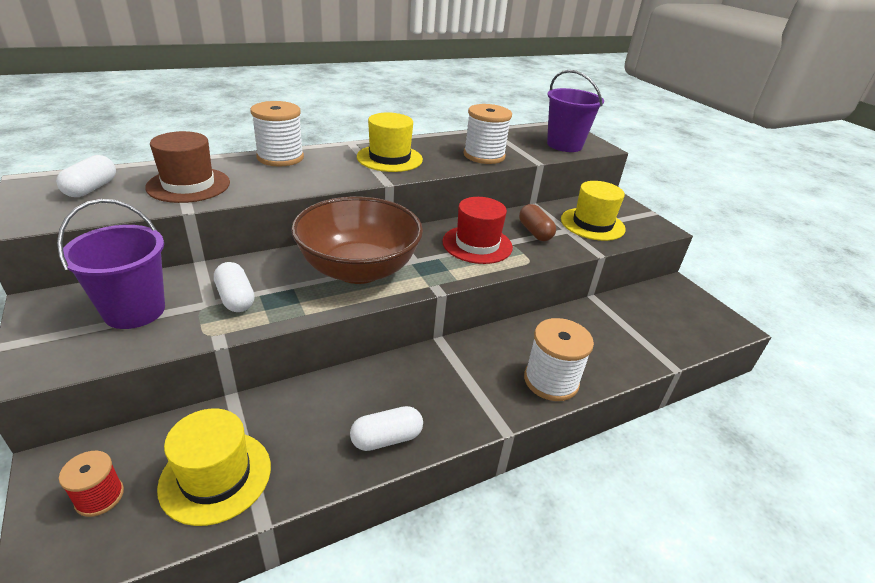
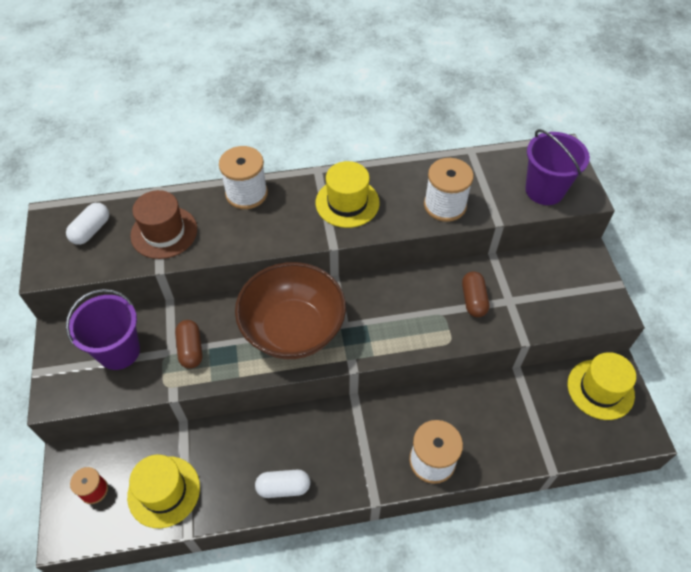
camera: 20 degrees right, 20 degrees up
white capsule [214,262,254,312] -> brown capsule [175,320,202,369]
red hat [442,197,513,264] -> none
yellow hat [561,181,626,241] -> yellow hat moved to [568,352,636,420]

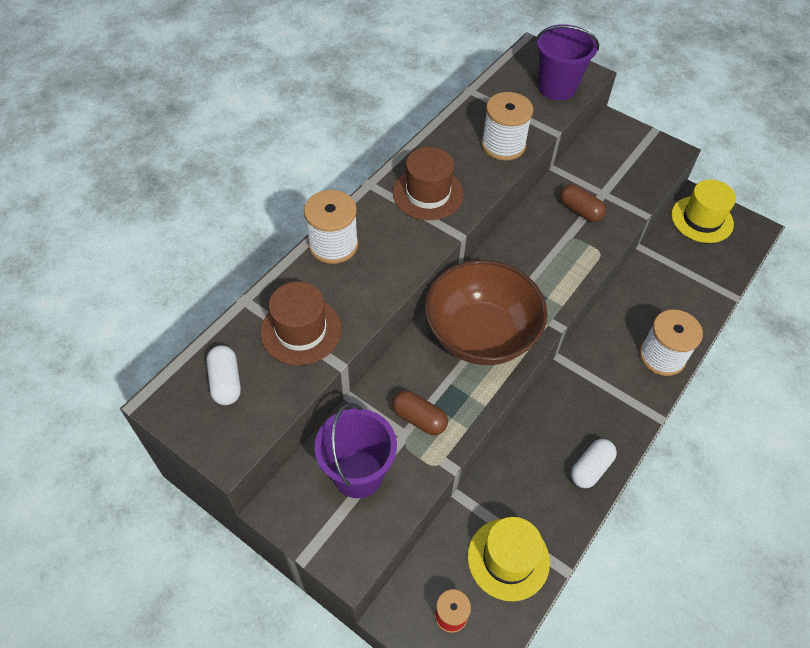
camera: 45 degrees left, 0 degrees up
yellow hat [316,161,380,228] -> brown hat [393,147,464,220]

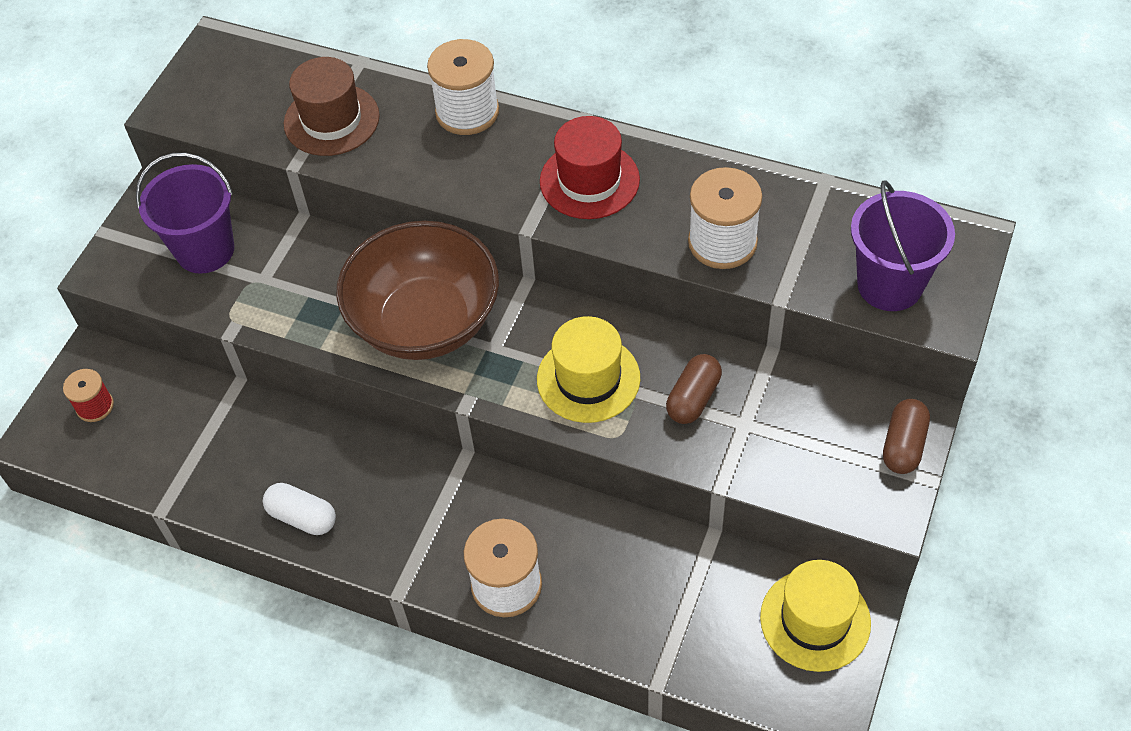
camera: 80 degrees right, 0 degrees up
white capsule [206,345,241,405] -> none
brown capsule [392,390,448,435] -> brown capsule moved to [883,399,930,474]
brown hat [393,147,464,220] -> red hat [540,116,640,219]
yellow hat [468,517,550,601] -> yellow hat moved to [537,316,640,423]

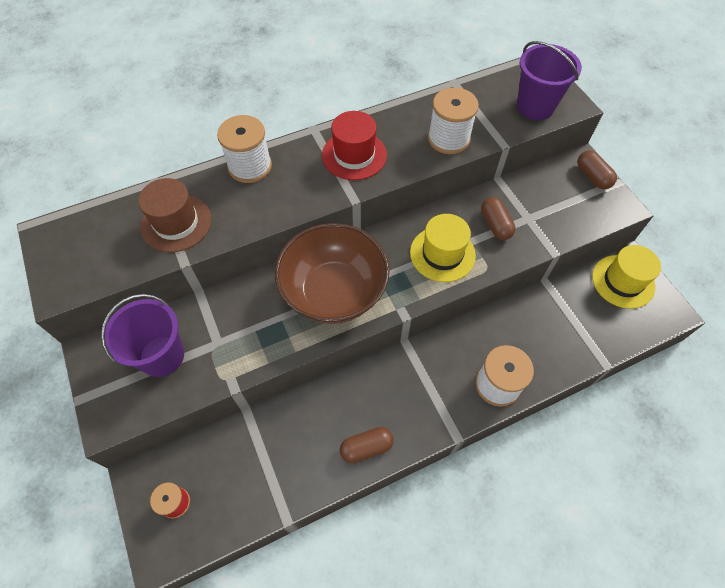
camera: 50 degrees left, 5 degrees up
white capsule [263,483,336,535] -> brown capsule [339,427,394,463]

